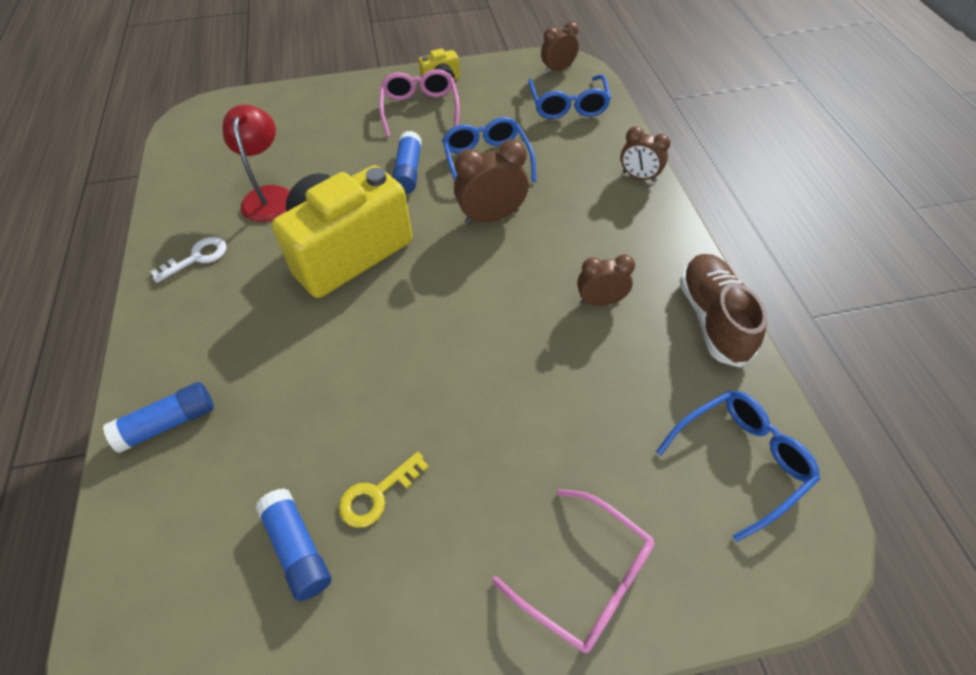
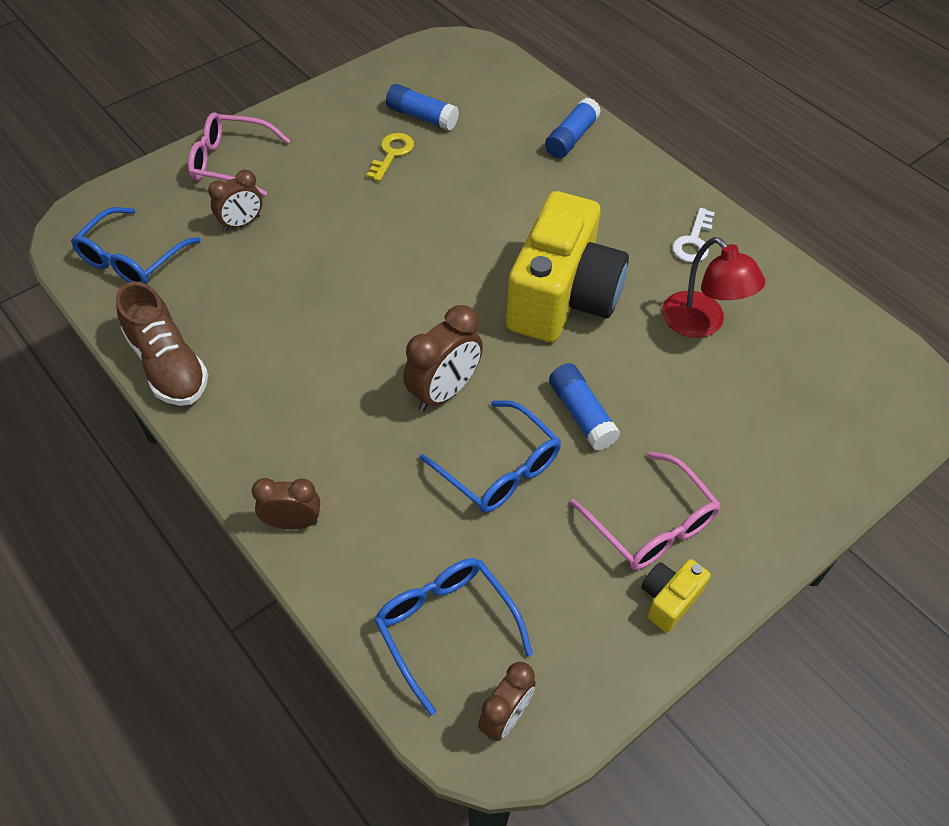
camera: 150 degrees right, 0 degrees up
brown clock [577,254,635,306] -> brown clock moved to [208,170,263,231]

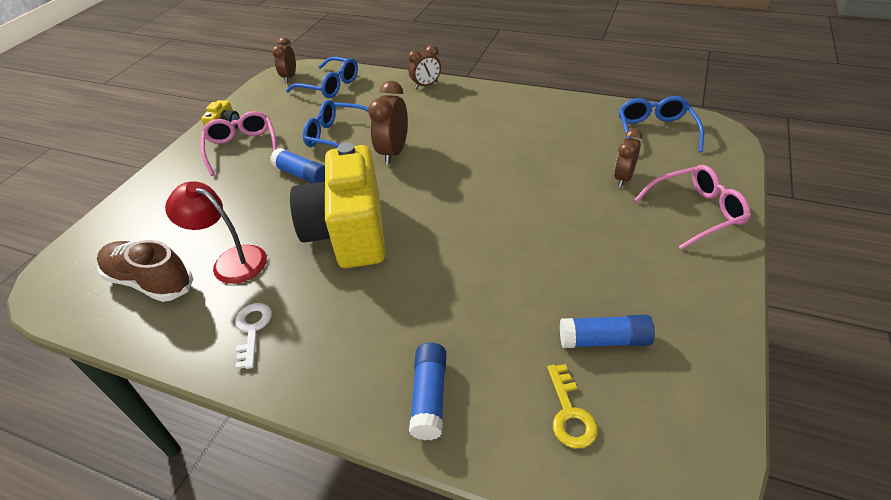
camera: 155 degrees right, 10 degrees down
brown shoe [116,282,208,406] -> brown shoe moved to [97,240,193,302]
yellow key [366,133,414,182] -> yellow key moved to [547,364,598,449]
pink glasses [570,452,721,570] -> pink glasses turned 45 degrees clockwise [201,111,277,176]

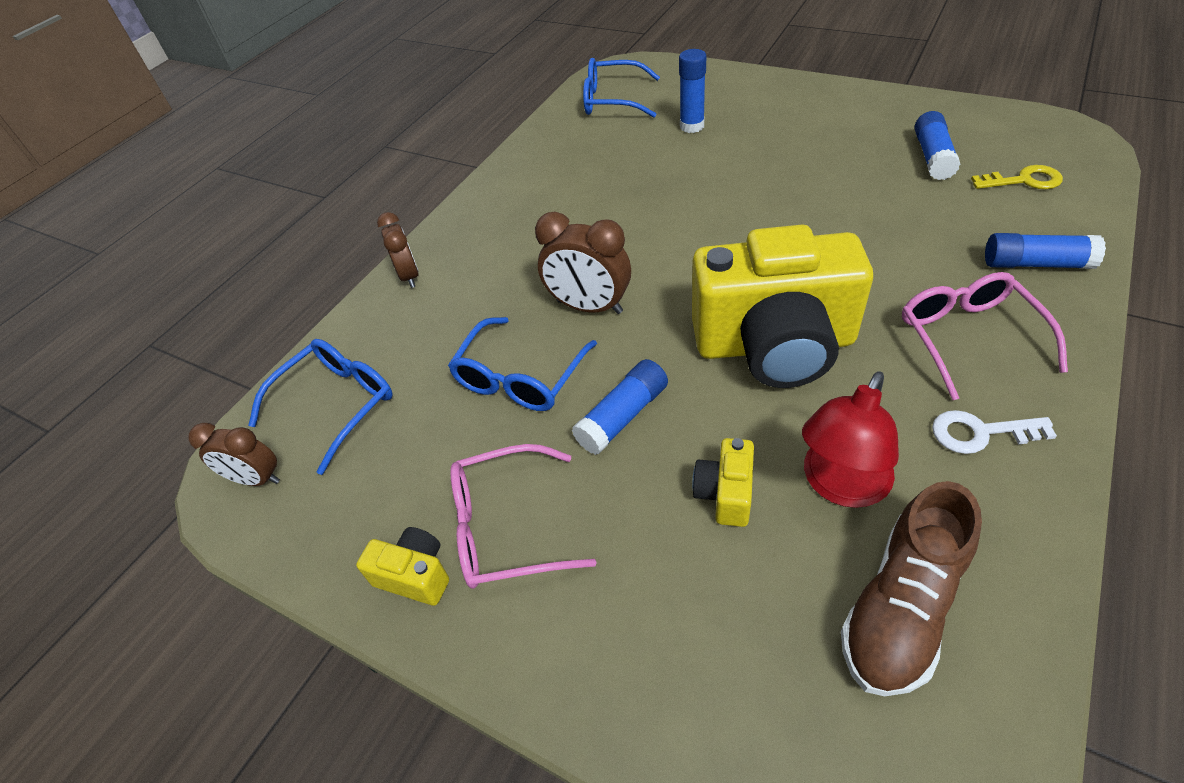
camera: 80 degrees left, 5 degrees up
brown clock [614,128,643,187] -> blue glue stick [679,49,706,133]
pink glasses [634,165,751,250] -> pink glasses moved to [902,272,1068,400]
none -> yellow camera [692,438,754,527]

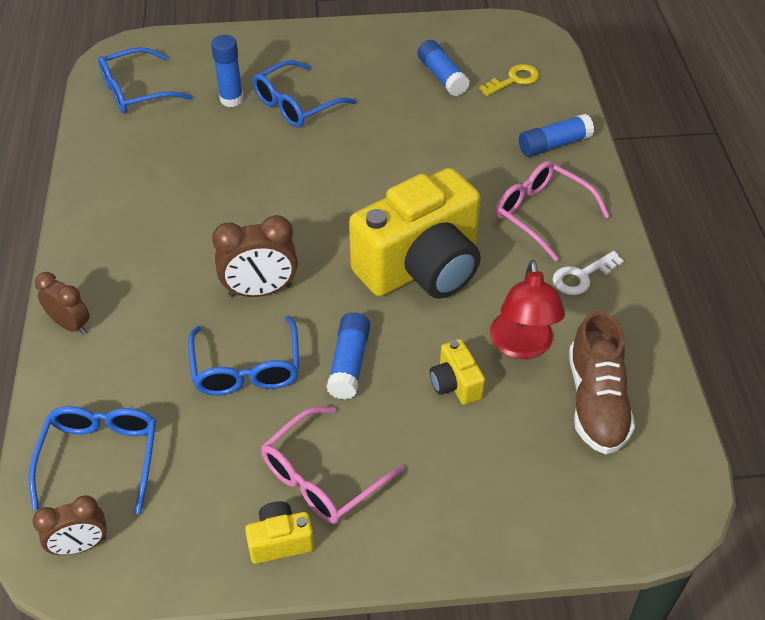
camera: 40 degrees left, 0 degrees up
none -> blue glasses [253,60,356,128]

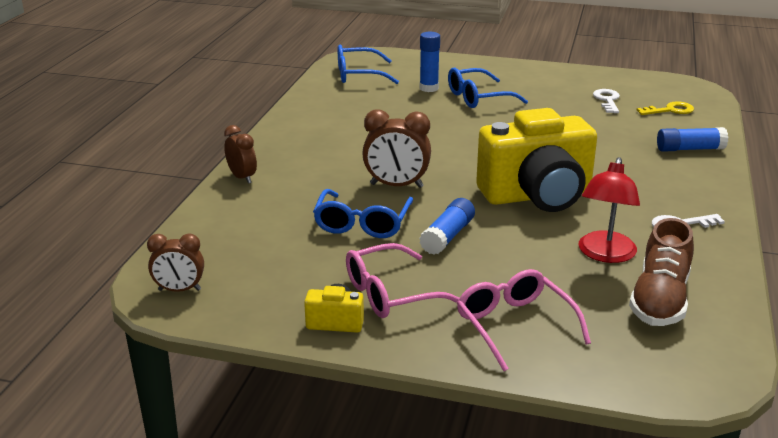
camera: 20 degrees right, 20 degrees down
blue glasses [29,406,156,514] -> none
blue glue stick [418,40,470,96] -> white key [593,89,620,113]
yellow camera [430,339,485,405] -> none
pink glasses [496,161,610,262] -> pink glasses moved to [457,269,591,371]

